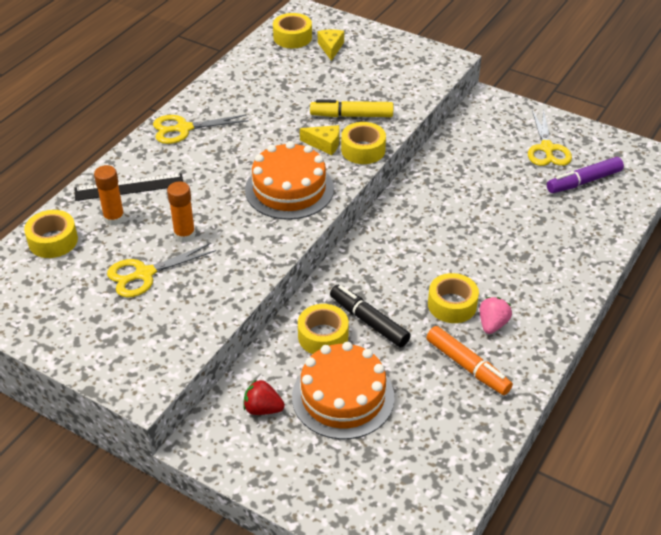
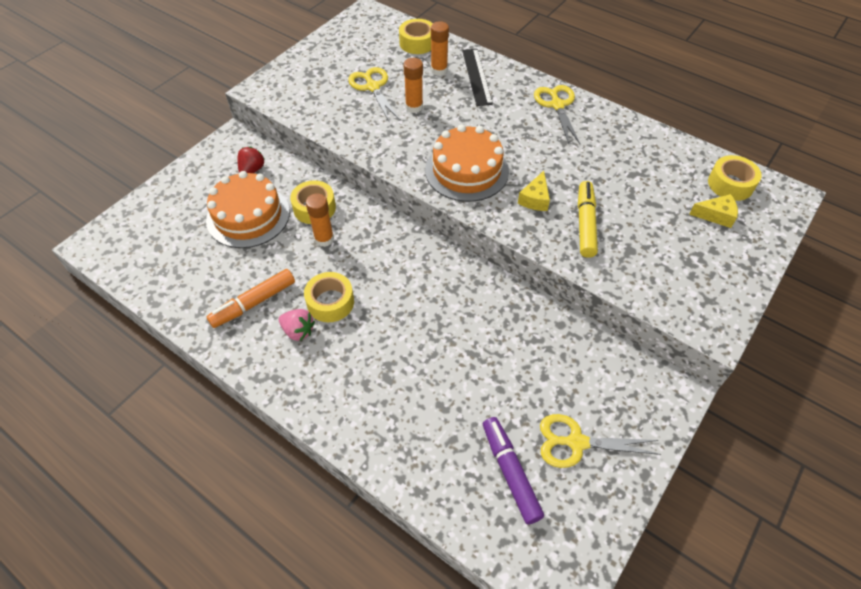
camera: 95 degrees right, 10 degrees up
black marker [330,285,411,348] -> orange glue stick [306,193,334,247]
yellow tape [341,122,386,164] -> none

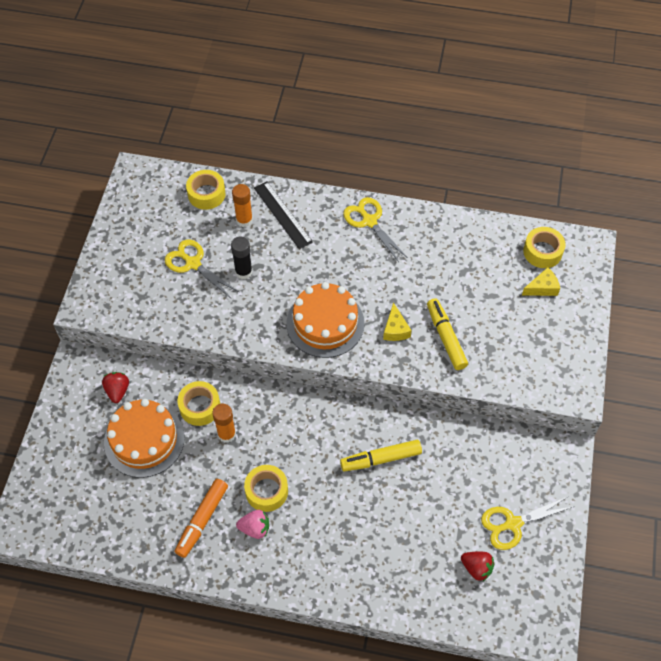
camera: 25 degrees left, 5 degrees up
orange glue stick [404,58,423,113] -> black glue stick [231,237,252,279]
purple marker [483,417,544,524] -> red strawberry [461,552,494,581]
none -> yellow marker [340,440,422,472]

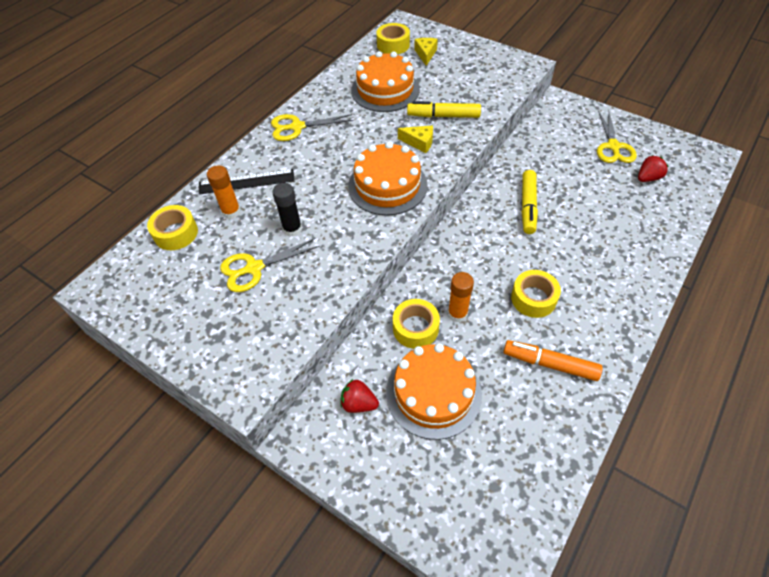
camera: 65 degrees left, 5 degrees down
orange marker [175,479,228,558] -> orange marker turned 150 degrees clockwise [503,340,603,381]
pink strawberry [236,510,269,539] -> none
none -> orange cake [351,51,420,112]

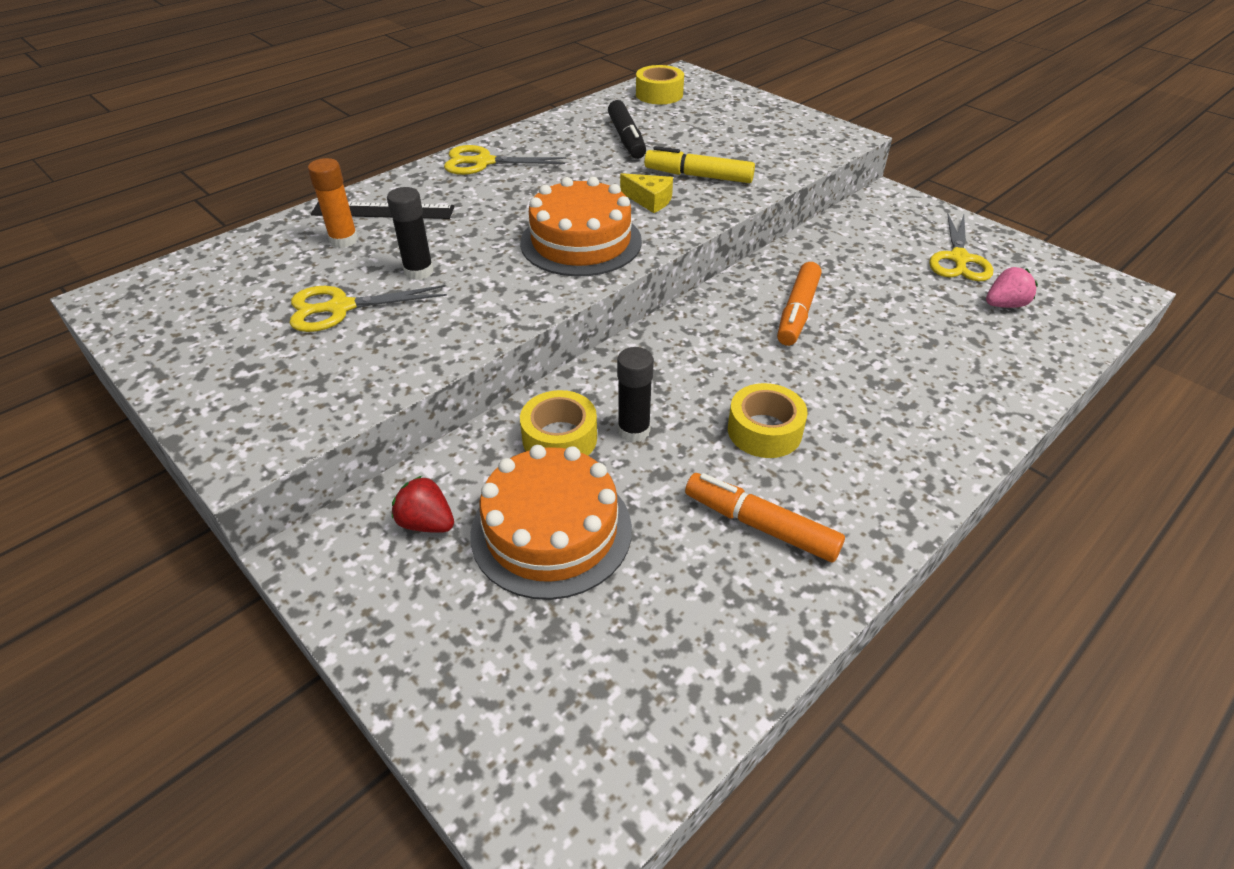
camera: 10 degrees right, 10 degrees down
yellow tape [147,205,198,250] -> none
orange cake [351,51,420,112] -> black marker [608,100,646,159]
yellow cheese [414,38,438,66] -> none
orange glue stick [448,272,474,322] -> black glue stick [617,347,654,442]
yellow marker [522,170,538,234] -> orange marker [777,262,821,346]
red strawberry [638,155,669,182] -> pink strawberry [986,267,1038,308]

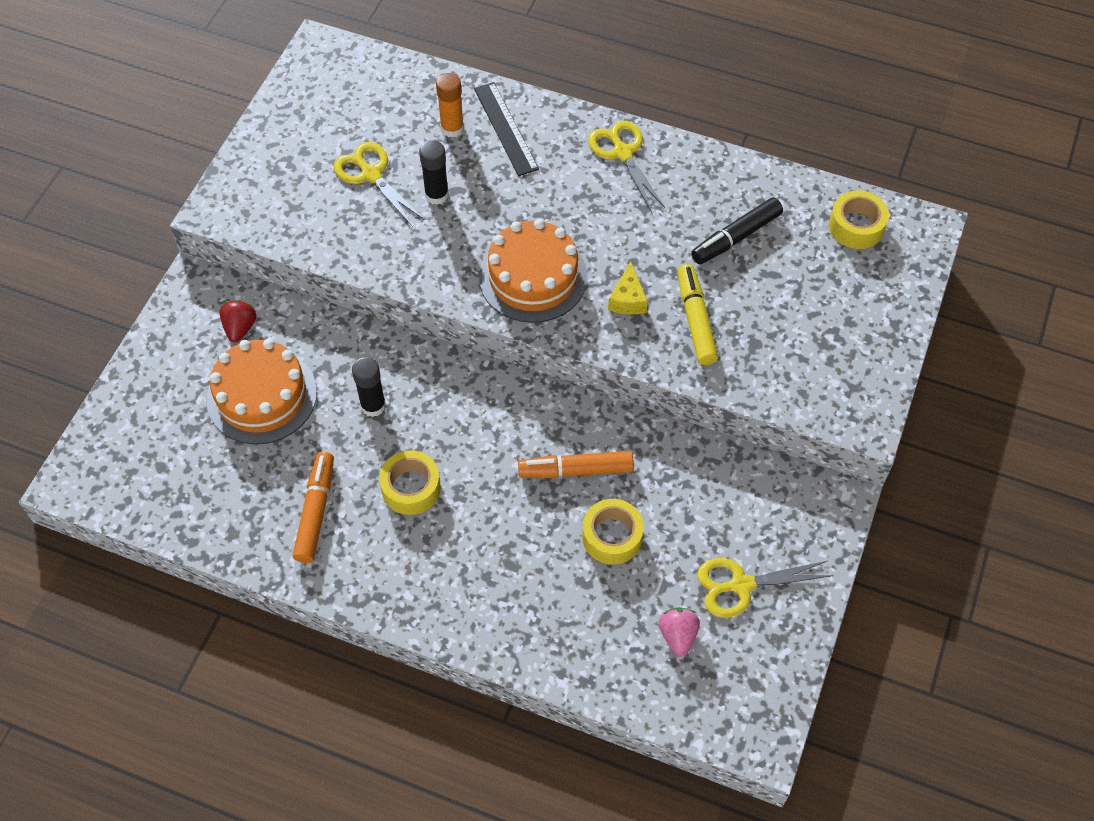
camera: 65 degrees right, 15 degrees up
yellow tape [520,390,597,456] -> yellow tape moved to [582,499,644,565]
pink strawberry [986,267,1038,308] -> pink strawberry turned 135 degrees counterclockwise [659,607,700,657]

